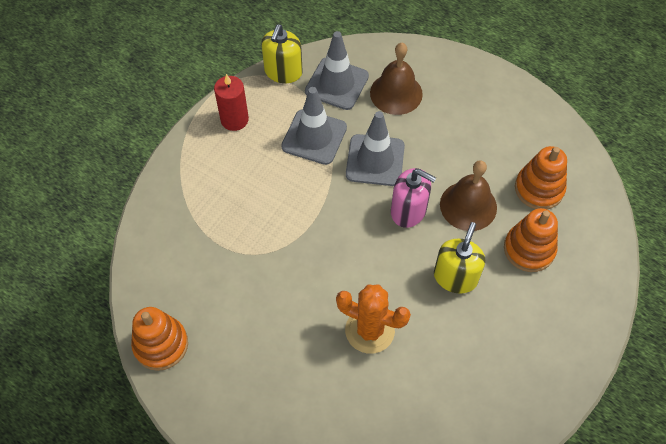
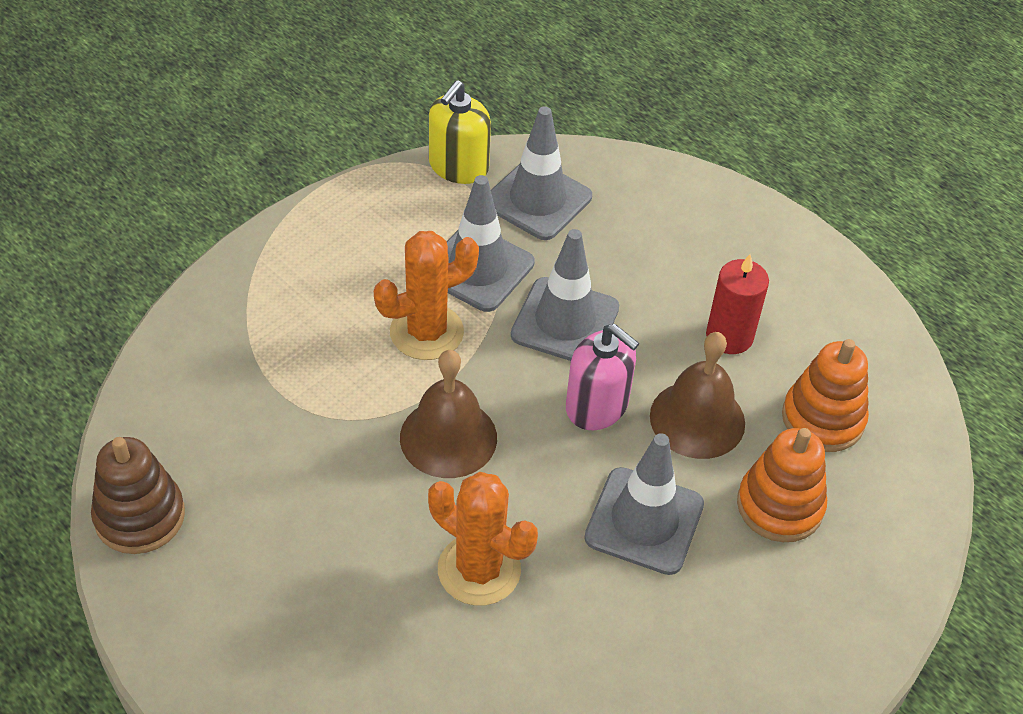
camera: 10 degrees right, 10 degrees down
orange stacking toy [131,307,188,371] -> brown stacking toy [91,437,185,554]
red candle [214,74,249,131] -> red candle moved to [706,254,769,354]
brown bell [370,43,423,115] -> brown bell moved to [400,350,497,478]
yellow soap dispenser [434,222,485,294] -> grey traffic cone [584,433,704,575]
none -> orange cactus [374,231,479,360]

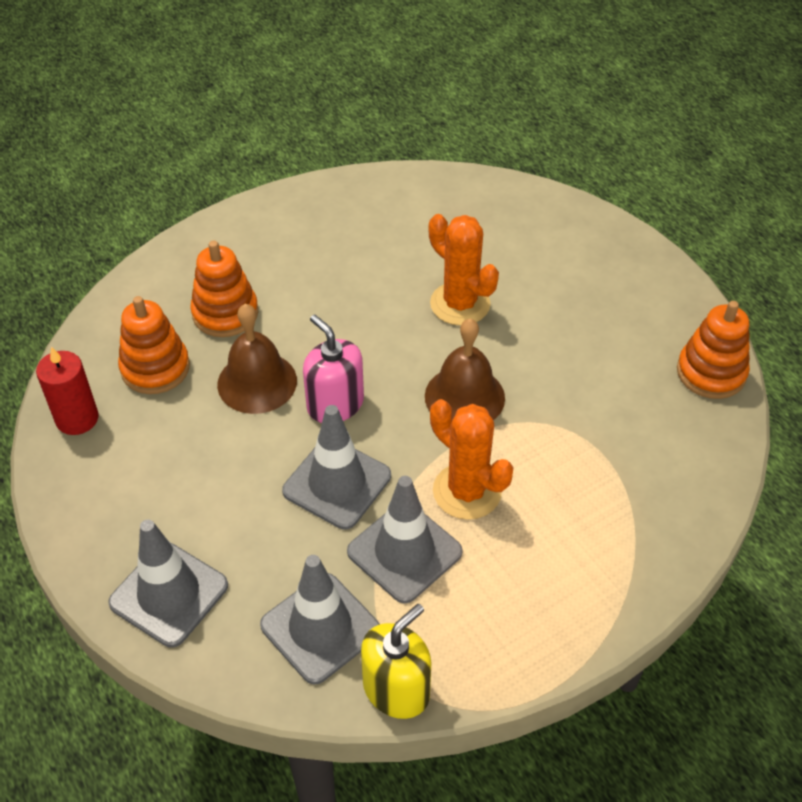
camera: 165 degrees left, 0 degrees up
brown stacking toy [91,437,185,554] -> orange stacking toy [677,301,750,399]
orange cactus [374,231,479,360] -> orange cactus turned 60 degrees clockwise [430,399,514,520]
grey traffic cone [584,433,704,575] -> grey traffic cone moved to [108,519,228,647]
red candle [706,254,769,354] -> red candle moved to [36,347,99,435]

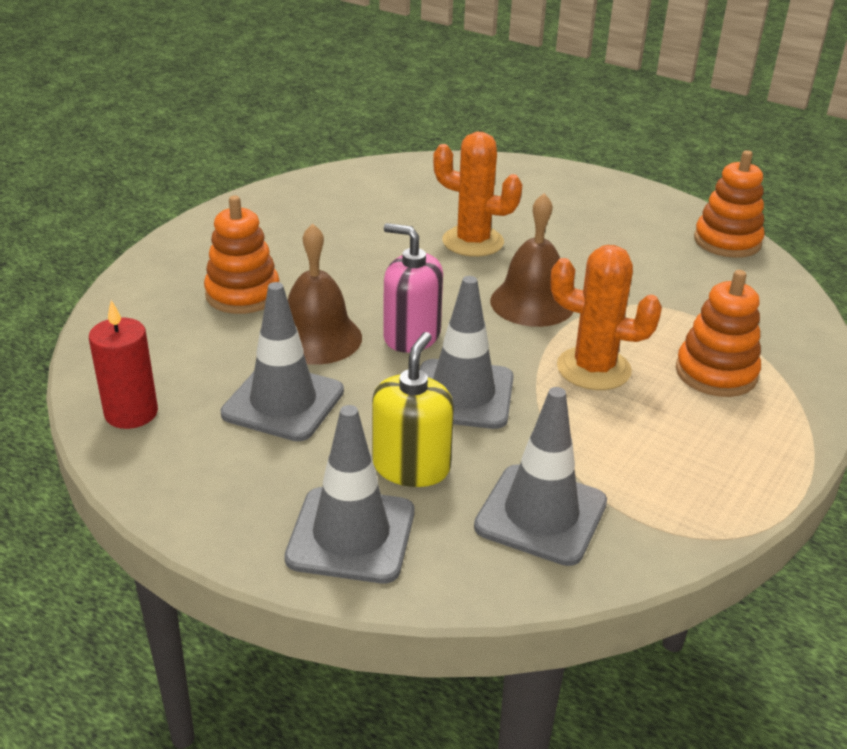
camera: 25 degrees left, 15 degrees down
orange stacking toy [118,296,190,394] -> orange stacking toy moved to [676,270,761,397]
grey traffic cone [347,476,463,604] -> grey traffic cone moved to [220,282,344,441]
yellow soap dispenser [361,604,432,719] -> yellow soap dispenser moved to [372,332,454,487]

